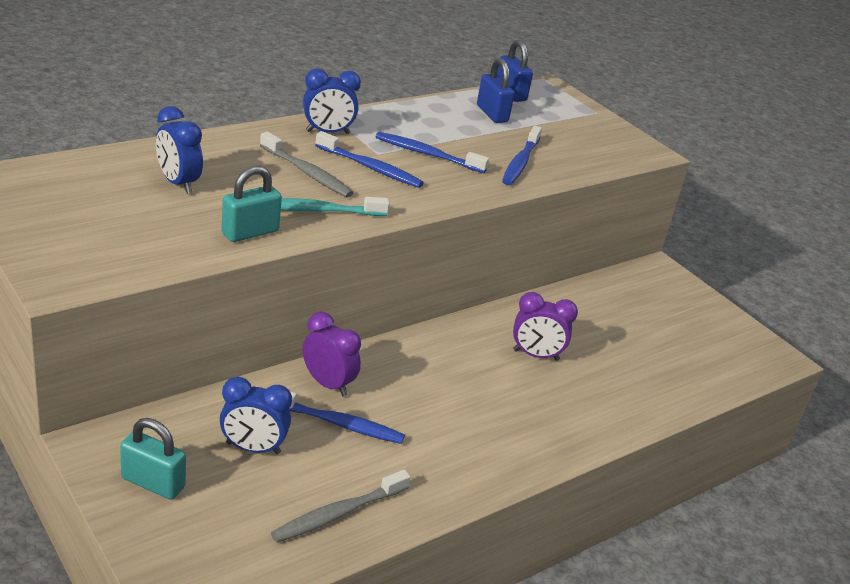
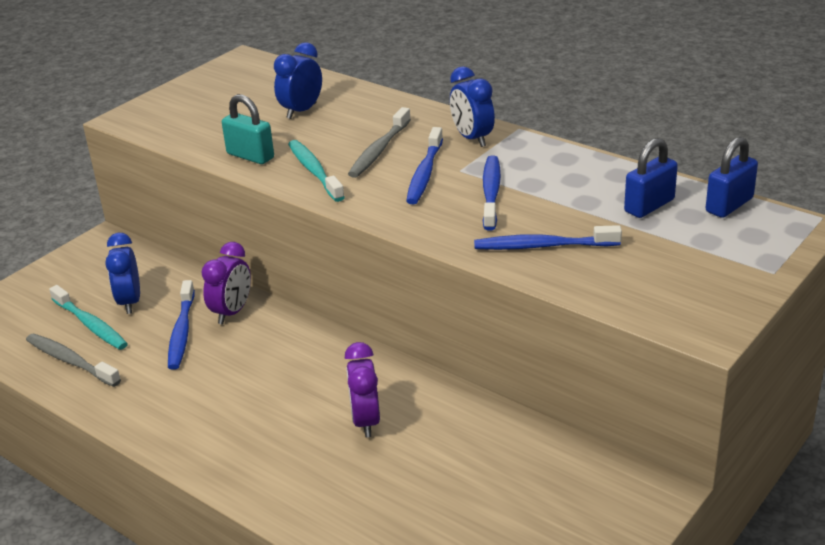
camera: 80 degrees right, 0 degrees up
turquoise padlock [120,418,186,500] -> none
none -> turquoise toothbrush [49,285,128,350]

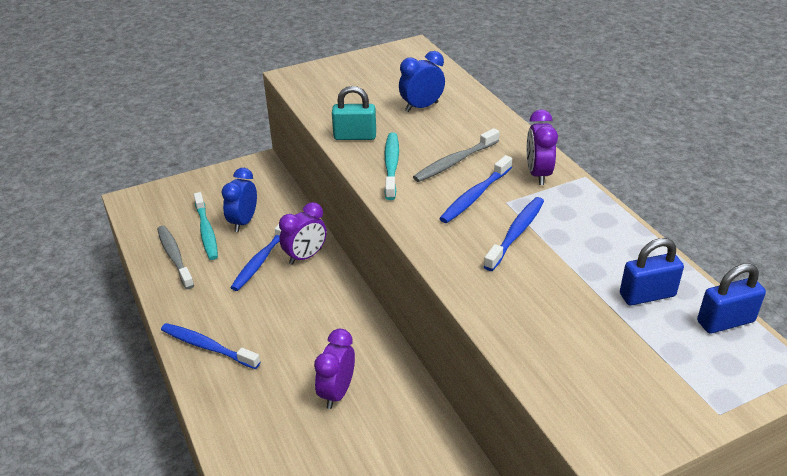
camera: 25 degrees right, 5 degrees up
turquoise padlock [222,94,274,164] -> turquoise padlock turned 60 degrees counterclockwise [332,86,376,140]
blue clock [450,66,495,147] -> purple clock [527,109,558,185]
blue toothbrush [474,225,622,250] -> blue toothbrush moved to [161,323,260,369]

